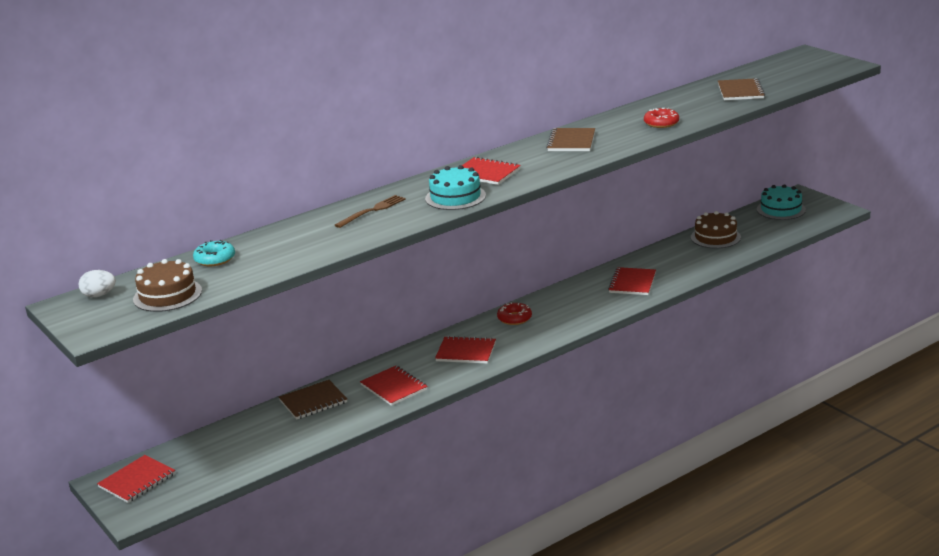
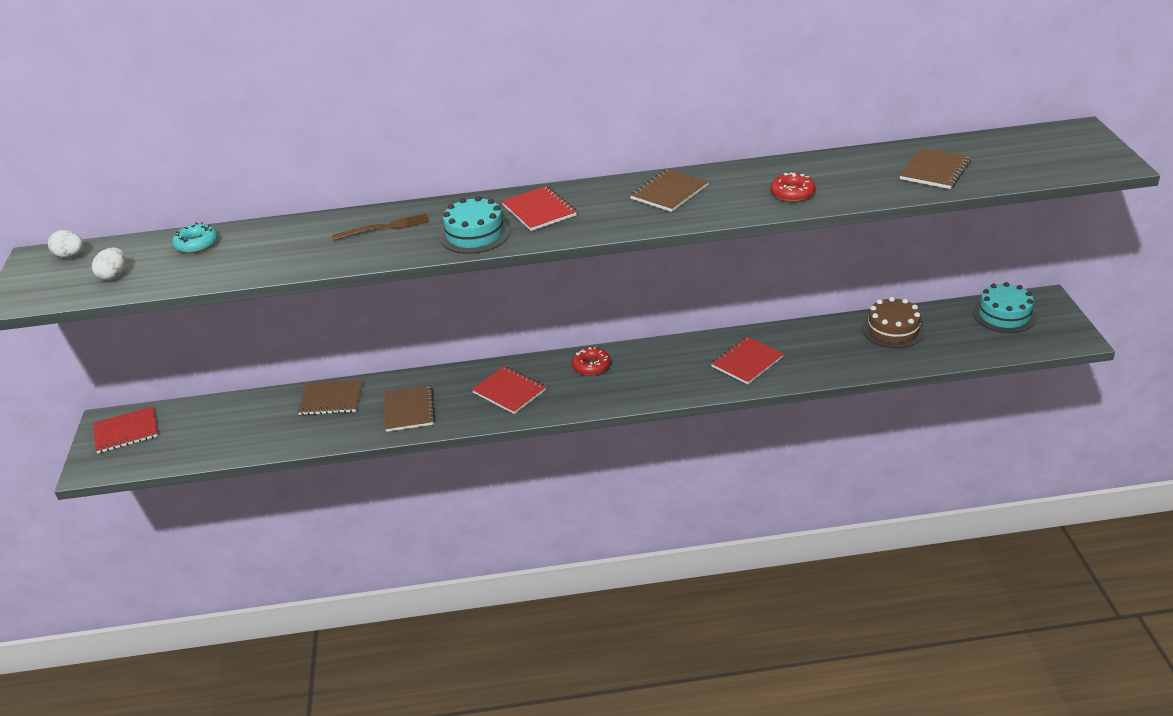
camera: 30 degrees right, 10 degrees up
brown cake [133,259,202,312] -> white egg [92,248,126,280]
red notebook [360,366,428,406] -> brown notebook [384,385,435,432]

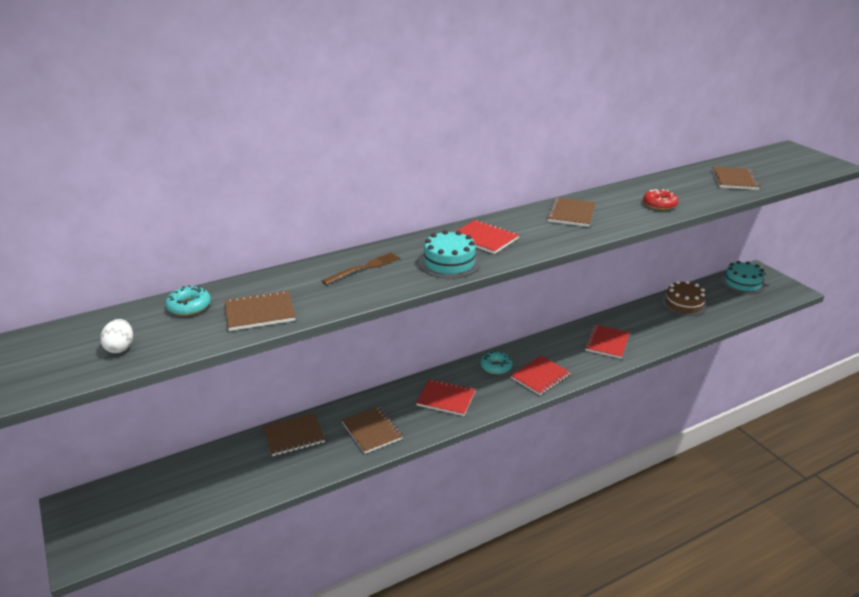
camera: 25 degrees left, 5 degrees down
white egg [48,230,83,258] -> none
red notebook [94,406,158,454] -> red notebook moved to [510,356,571,395]
red donut [572,347,611,376] -> turquoise donut [481,351,513,374]
none -> brown notebook [225,290,295,331]

